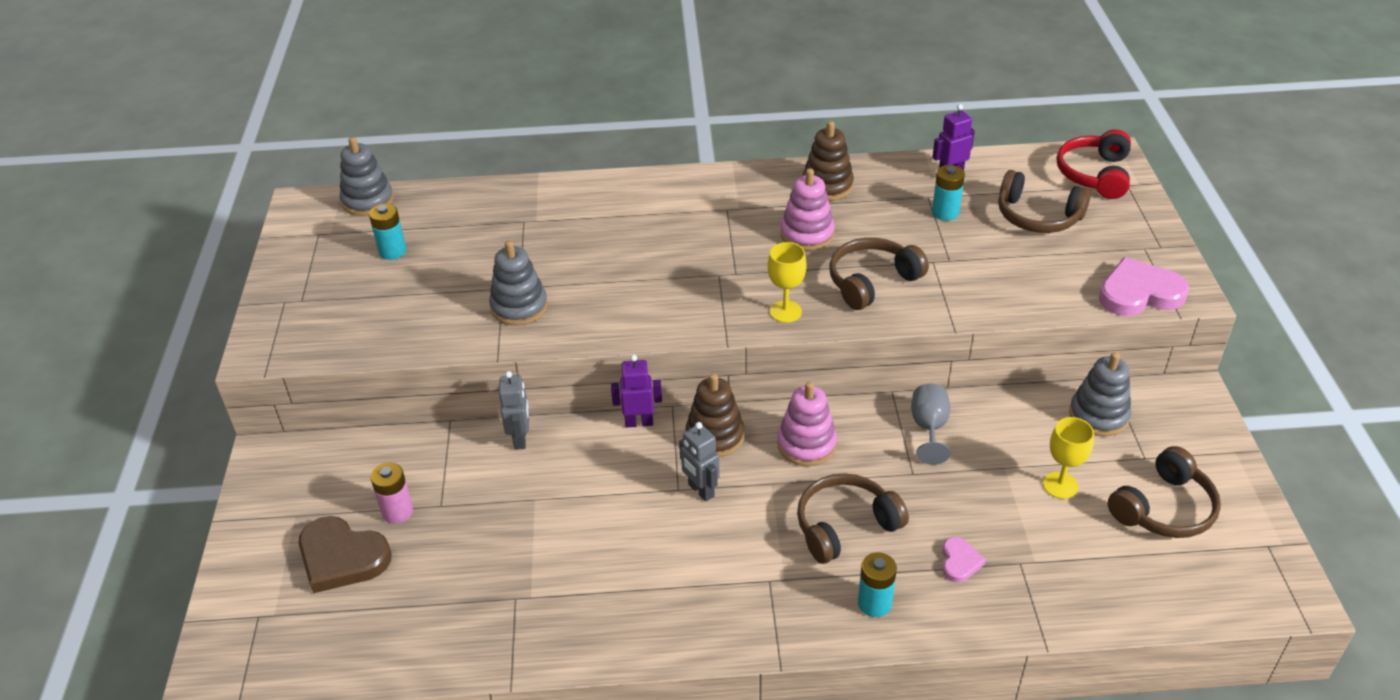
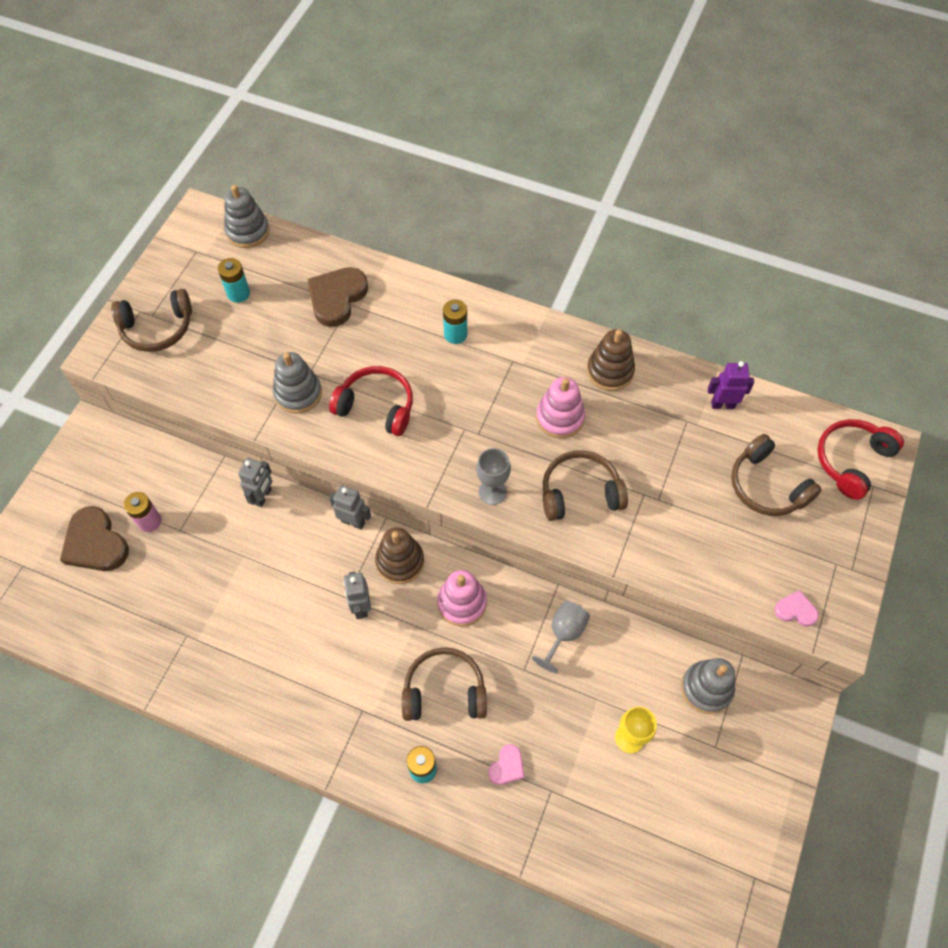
camera: 25 degrees right, 20 degrees up
purple robot [611,355,662,428] -> grey robot [329,485,371,530]
yellow goblet [768,242,807,323] -> grey goblet [476,448,511,505]
turquoise battery [932,165,965,221] -> turquoise battery moved to [443,299,467,344]
pink heart [1099,257,1189,316] -> pink heart [774,590,819,627], size x0.51
brown headphones [1108,446,1221,538] -> brown headphones moved to [111,289,192,352]
none -> brown heart [308,267,368,327]
none -> red headphones [329,366,413,436]

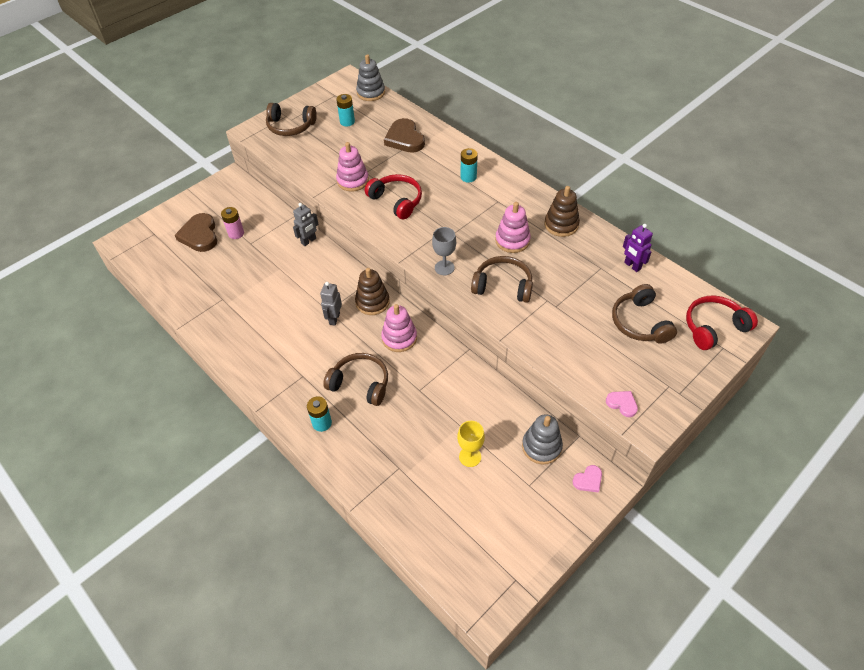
camera: 25 degrees right, 10 degrees down
grey stacking toy [273,352,322,414] -> pink stacking toy [336,142,369,191]
brown heart [308,267,368,327] -> brown heart turned 75 degrees counterclockwise [384,118,425,153]
grey robot [329,485,371,530] -> none
pink heart [488,744,524,785] -> pink heart moved to [572,465,602,492]
grey goblet [532,601,590,673] -> none
purple robot [708,361,754,409] -> purple robot turned 150 degrees counterclockwise [623,224,653,272]

